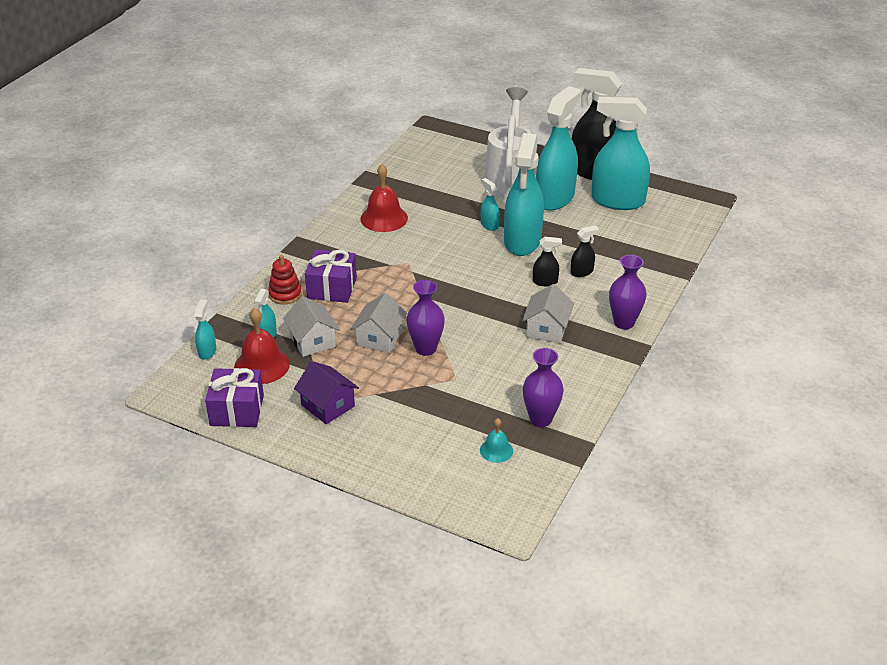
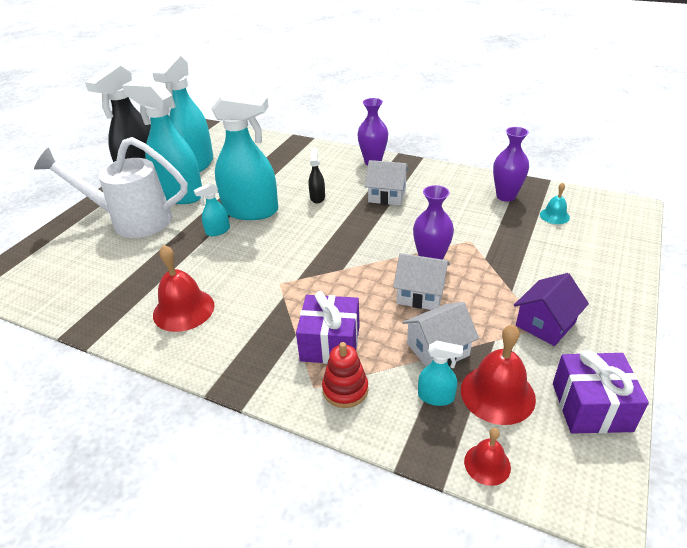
camera: 90 degrees left, 0 degrees up
turquoise spray bottle [195,299,216,360] -> red bell [464,428,511,486]
black spray bottle [571,225,599,277] -> none

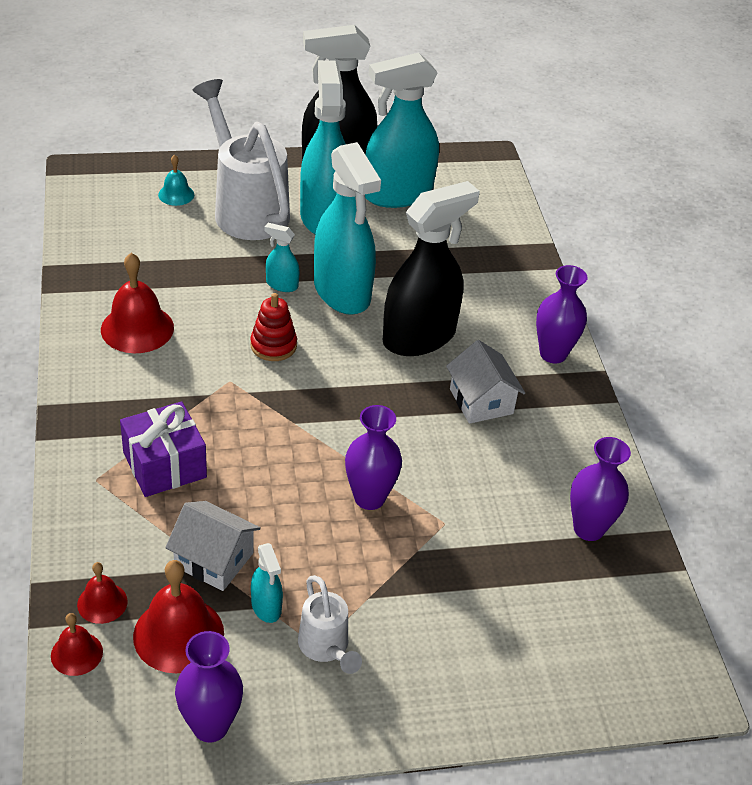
camera: 50 degrees right, 5 degrees up
black spray bottle [309,148,325,203] -> black spray bottle [383,181,480,356], size x2.34
red stacking toy [322,342,368,408] -> red stacking toy moved to [250,293,297,361]
white house [393,253,450,310] -> none
turquoise spray bottle [418,341,463,406] -> turquoise spray bottle moved to [251,543,283,623]
purple house [514,273,589,346] -> white watering can [298,575,362,674]
turquoise bell [540,183,570,224] -> turquoise bell moved to [158,155,194,206]
purple gift [553,350,649,434] -> purple vase [175,631,243,742]
none -> red bell [77,562,128,624]

